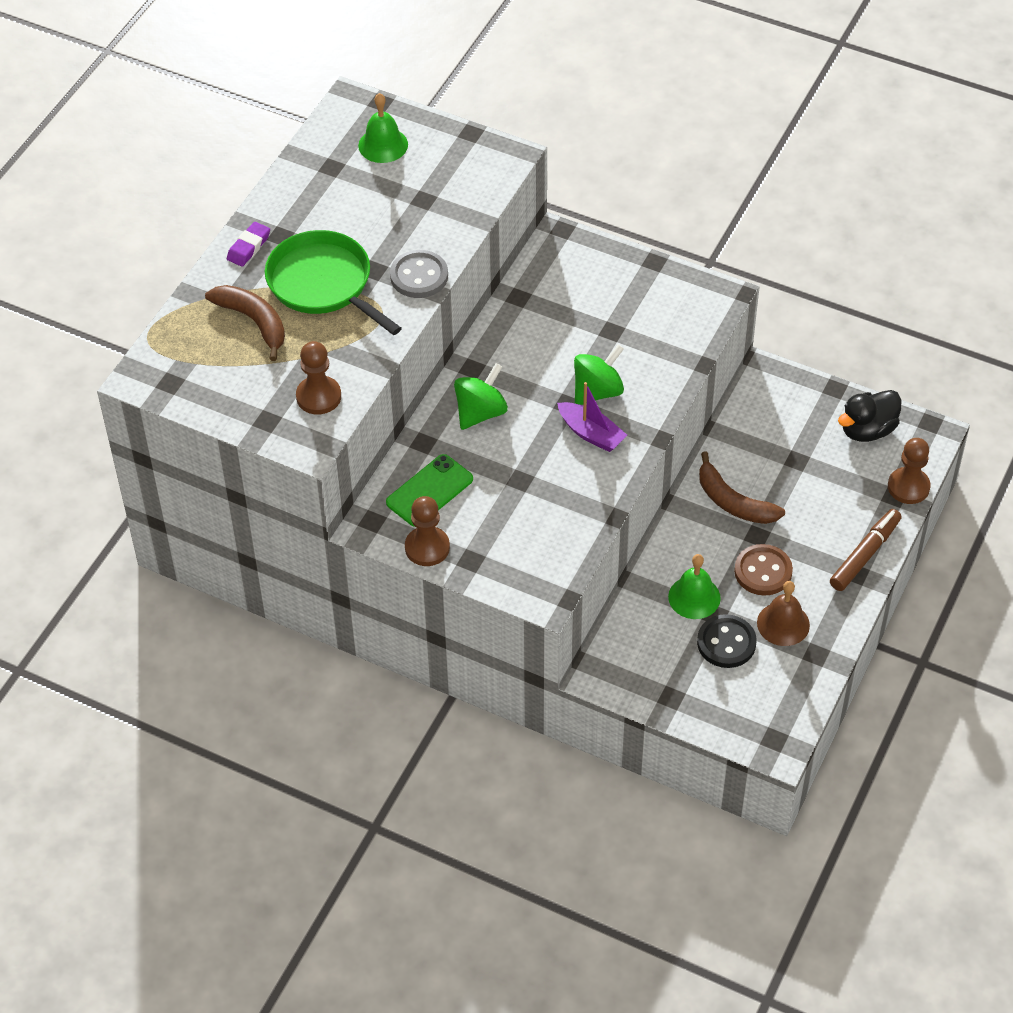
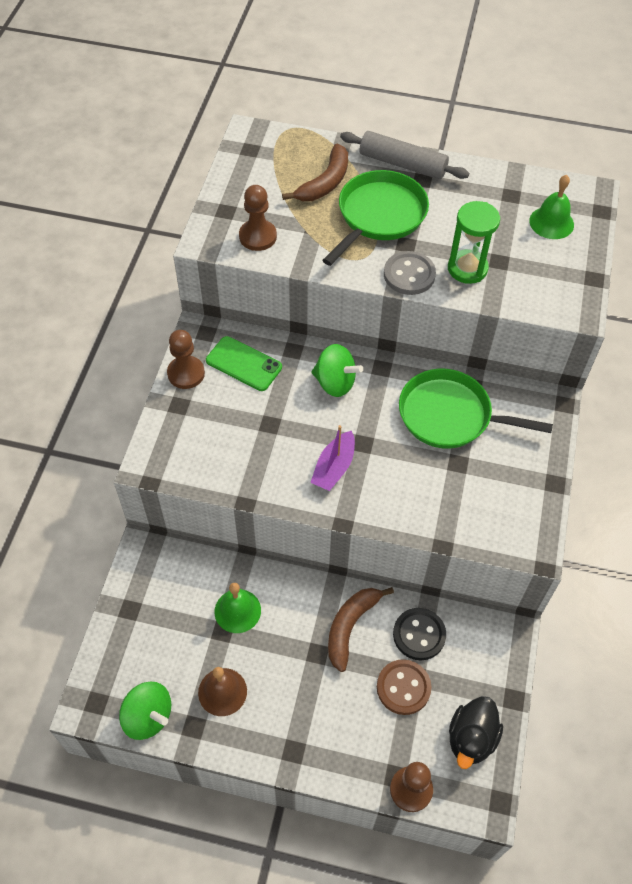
camera: 75 degrees right, 5 degrees up
purple eraser [227,222,270,267] -> grey rolling pin [340,131,469,179]
green spinning top [574,344,624,405] -> green spinning top moved to [119,682,171,740]
black button [697,614,757,668] -> black button moved to [393,608,446,660]
brown button [734,544,793,595] -> brown button moved to [377,659,431,715]
brown marker [830,509,902,591] -> none
black duck [838,390,902,442] -> black duck turned 105 degrees counterclockwise [449,696,503,769]
none -> green pan [399,369,553,449]
none -> green hourglass [448,201,500,284]

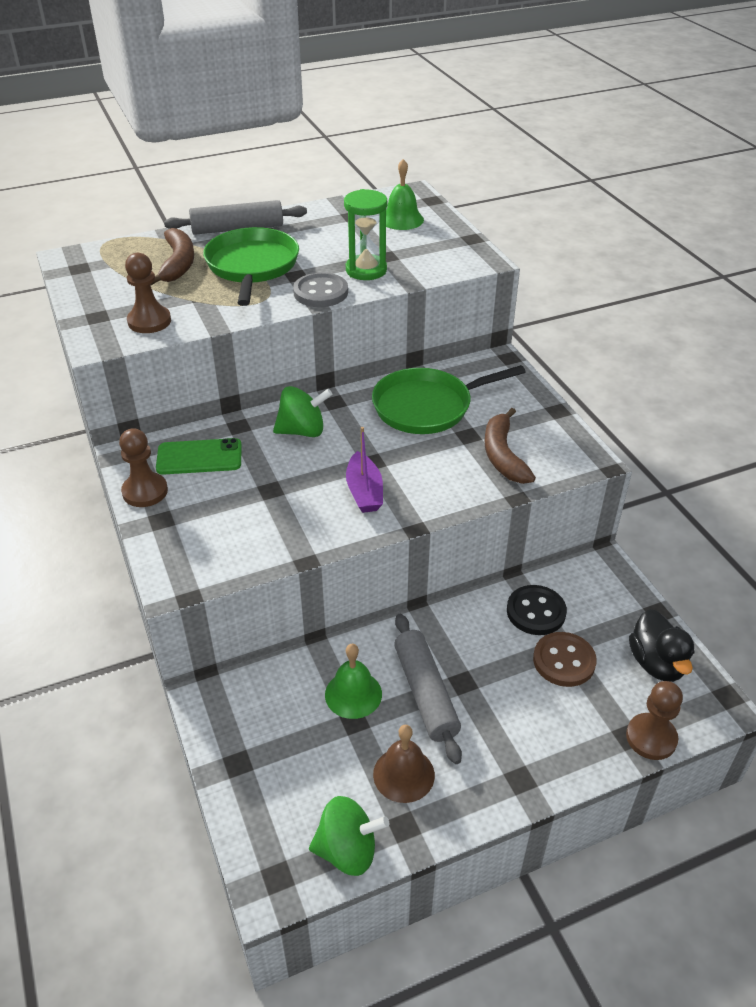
camera: 35 degrees left, 15 degrees down
brown banana [328,587,394,672] -> brown banana moved to [485,408,536,484]
none -> grey rolling pin [394,614,462,764]

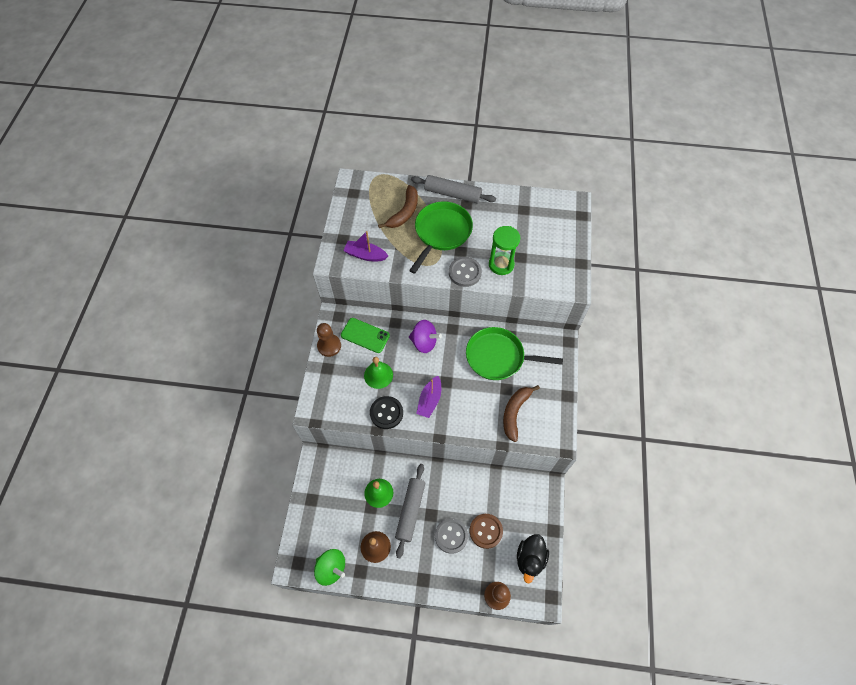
camera: 30 degrees right, 20 degrees up
brown pawn [125,253,171,333] -> purple boat [343,231,388,261]
green spinning top [273,386,332,437] -> purple spinning top [409,320,442,353]
green bell [386,159,424,230] -> green bell moved to [364,357,393,389]
black button [507,585,567,635] -> black button moved to [370,396,403,429]
none -> grey button [435,518,468,554]

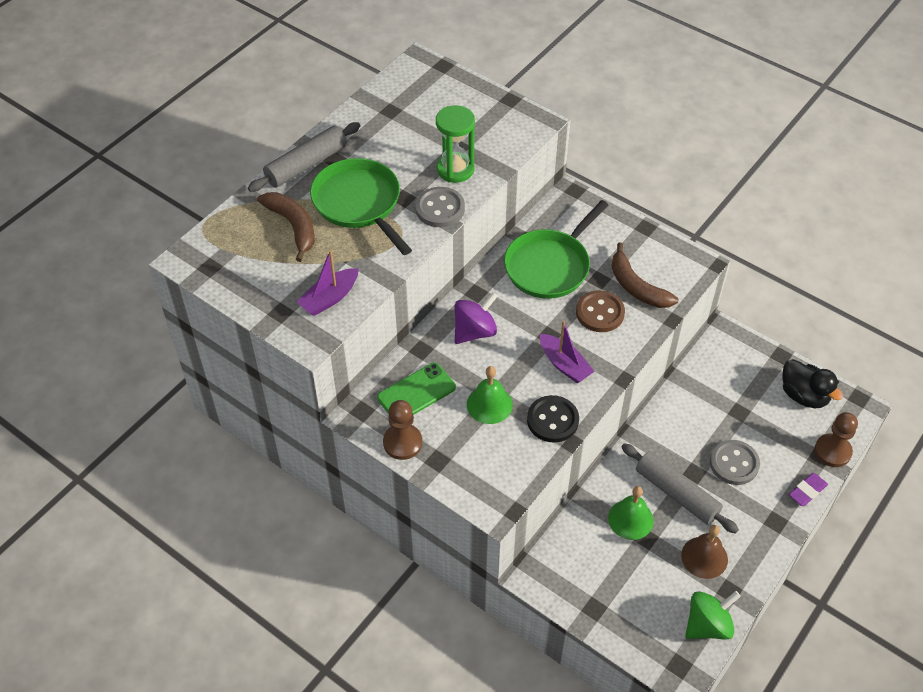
camera: 60 degrees left, 10 degrees down
brown button [470,514,503,549] -> brown button moved to [576,290,625,332]
none -> purple eraser [789,473,828,506]

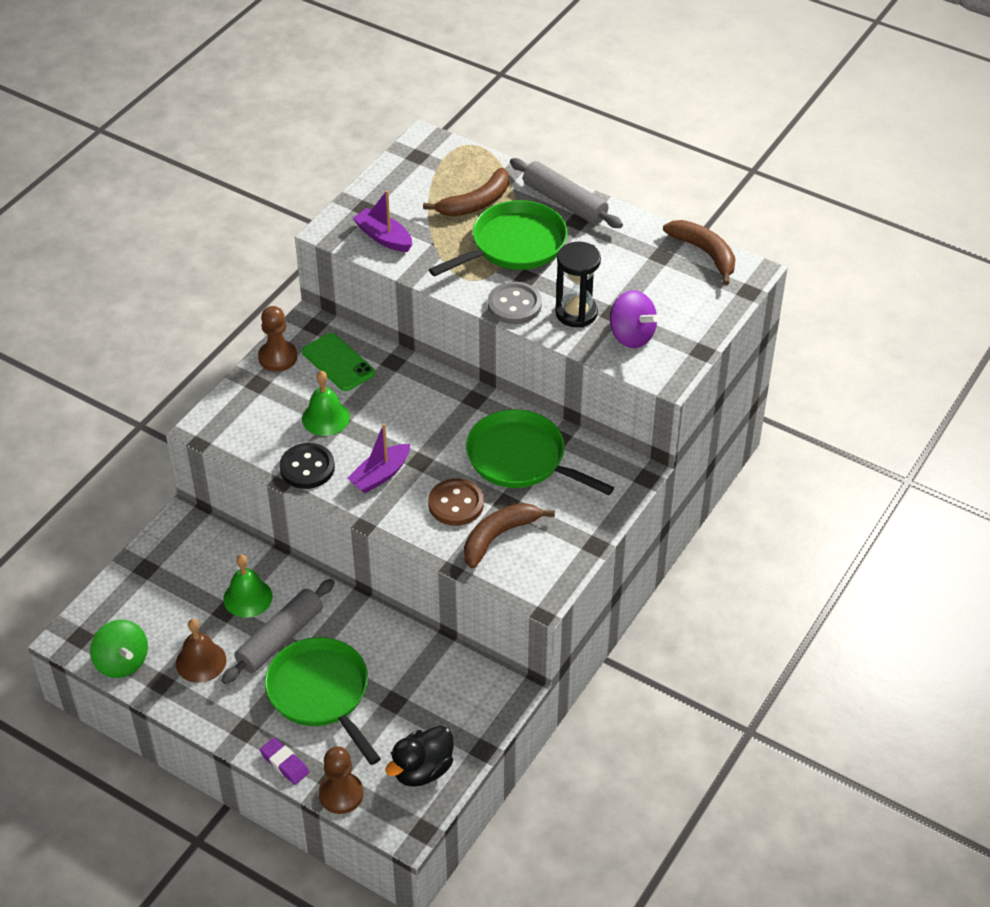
camera: 85 degrees right, 5 degrees down
green hourglass [436,105,475,183] -> black hourglass [555,241,601,328]
purple spinning top [455,292,498,344] -> purple spinning top moved to [610,290,659,348]
grey button [710,440,760,485] -> green pan [265,637,381,765]
none -> brown banana [663,220,736,285]

